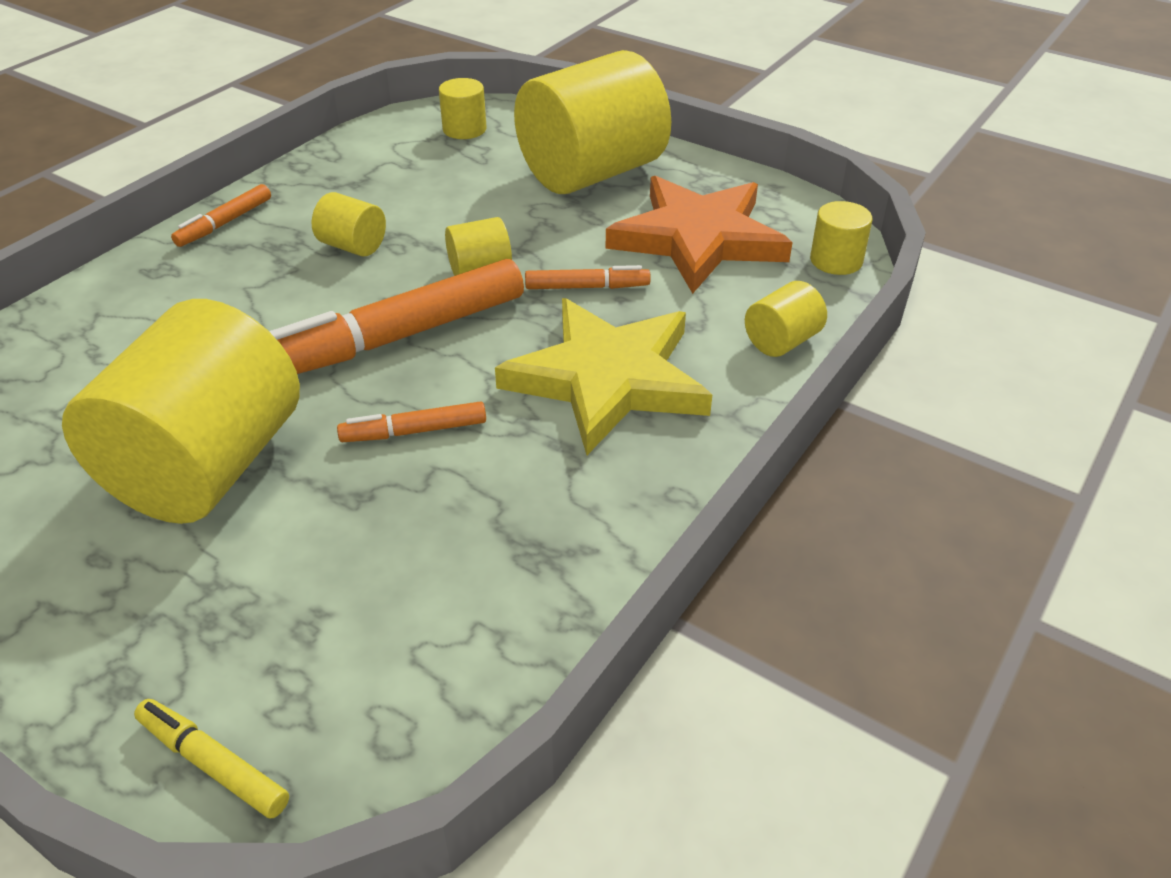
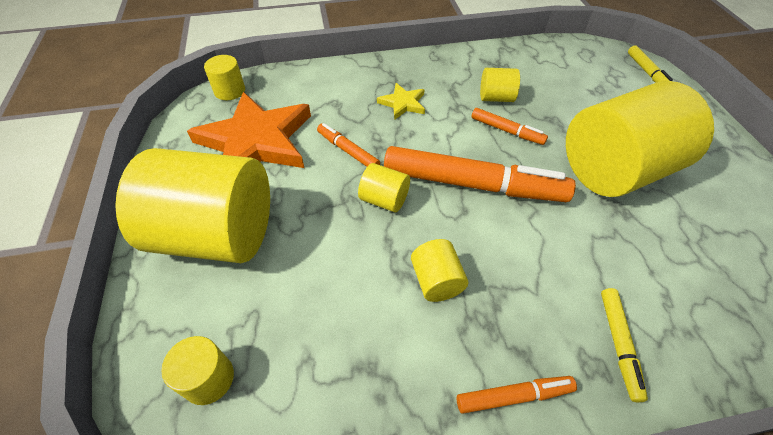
camera: 135 degrees left, 10 degrees up
yellow star [495,298,712,455] -> yellow star [377,83,425,120], size x0.45
yellow cylinder [745,281,827,357] -> yellow cylinder moved to [480,68,520,102]
none -> yellow marker [601,288,648,402]

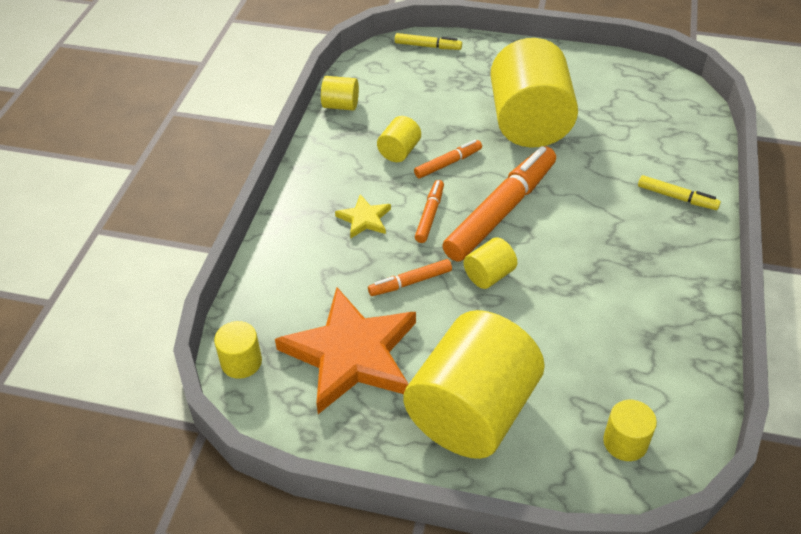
camera: 65 degrees left, 5 degrees down
yellow cylinder [411,239,468,302] -> yellow cylinder moved to [321,76,359,111]
orange marker [457,376,577,414] -> orange marker moved to [415,180,444,243]

